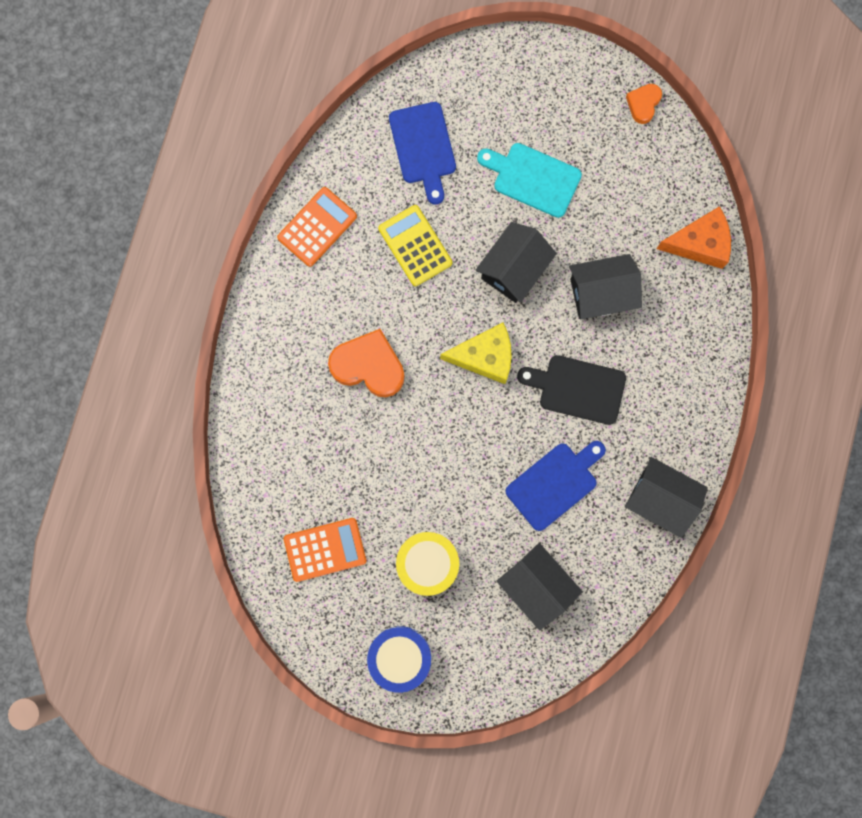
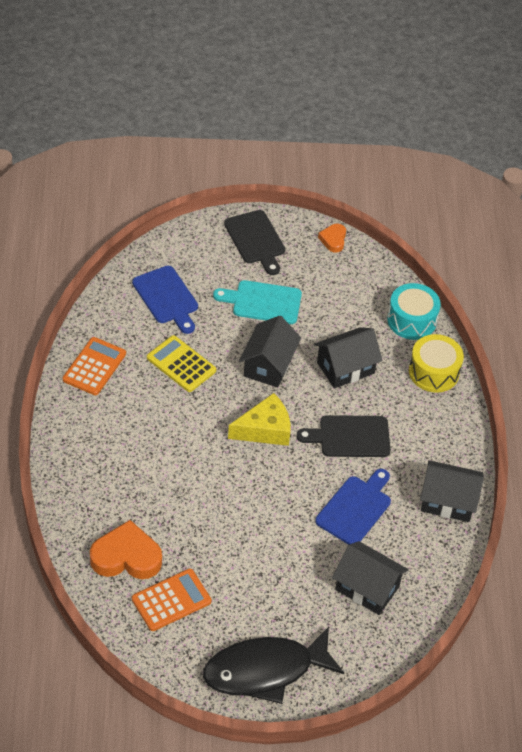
camera: 20 degrees left, 30 degrees down
orange heart [328,329,405,397] -> orange heart moved to [90,520,162,579]
blue drum [367,626,431,693] -> black fish [203,627,344,704]
yellow drum [396,532,459,596] -> yellow drum moved to [409,334,464,393]
orange cheese [656,206,731,269] -> turquoise drum [387,283,441,340]
none -> black cutting board [224,210,285,275]

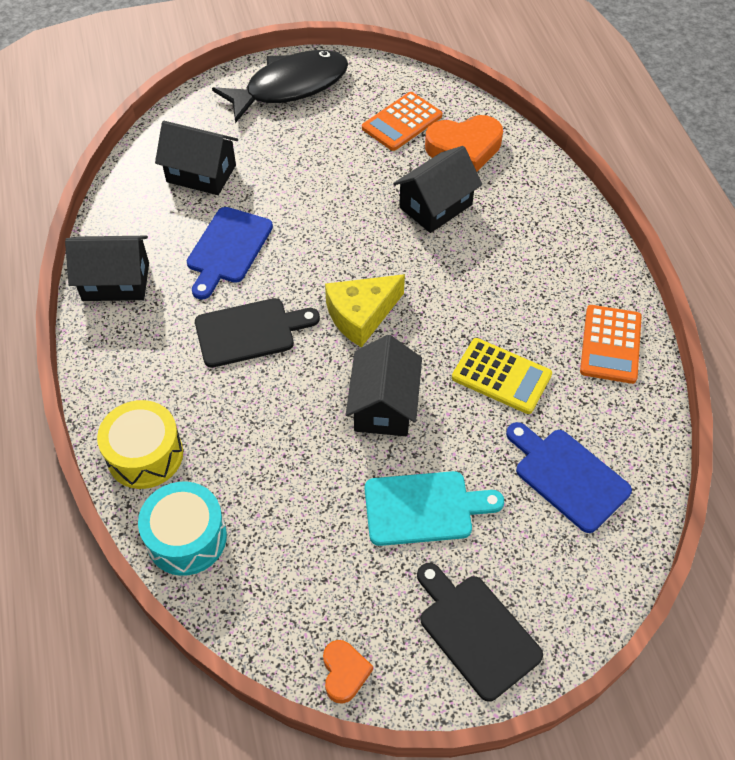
camera: 170 degrees right, 5 degrees up
black house [314,327,383,388] -> black house moved to [393,146,482,233]

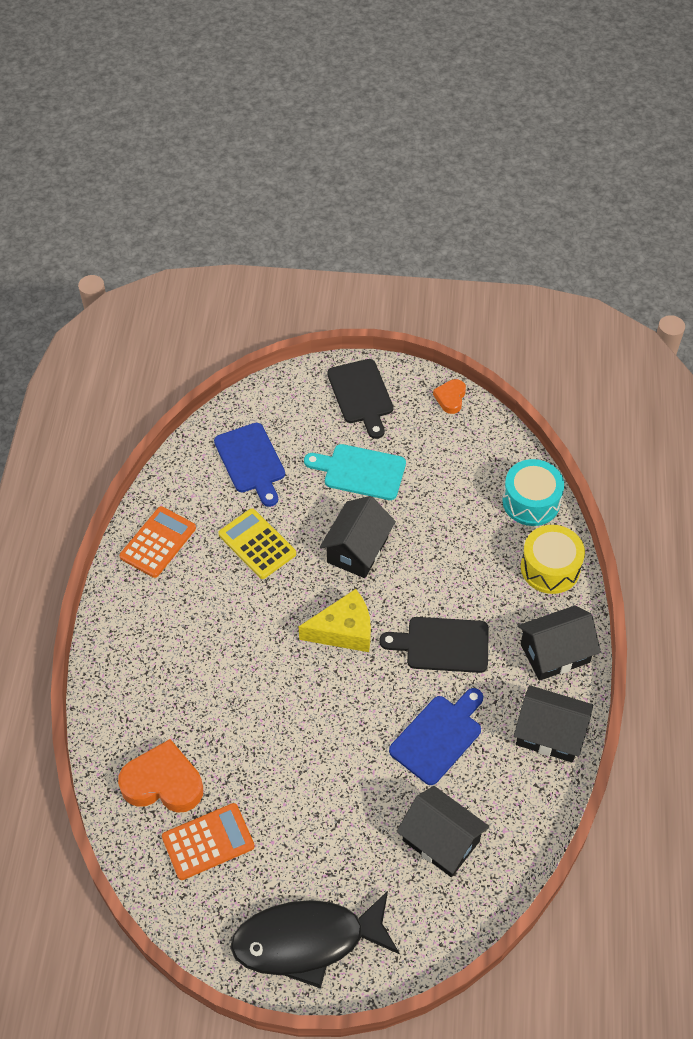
camera: 160 degrees left, 0 degrees up
black house [393,146,482,233] -> black house moved to [518,605,601,681]

